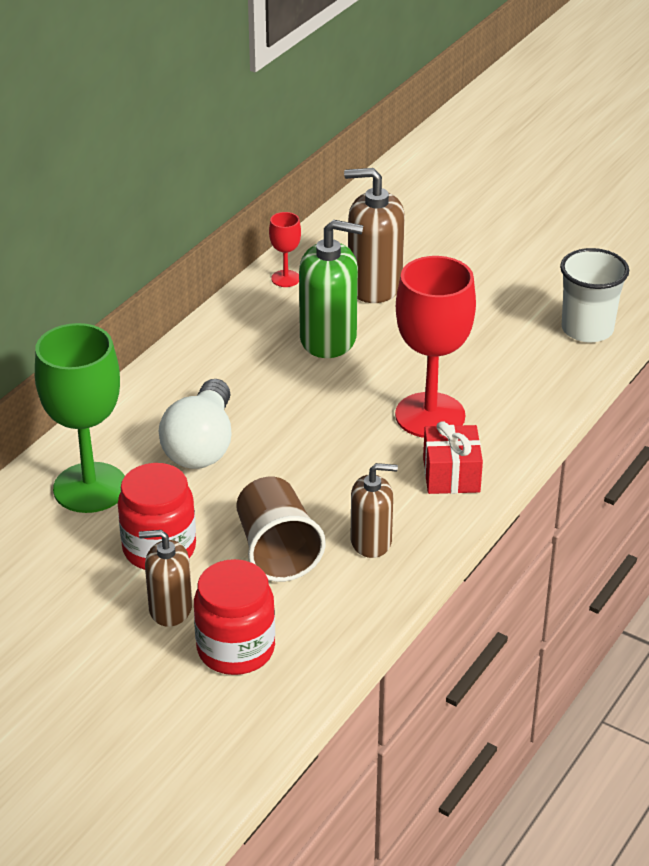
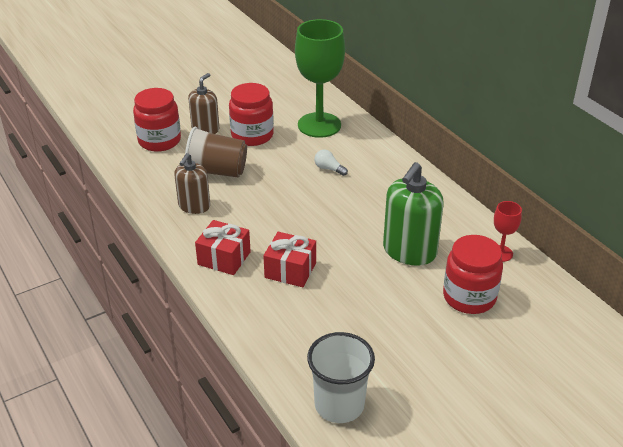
camera: 115 degrees right, 0 degrees up
white light bulb [159,379,231,469] -> white light bulb [314,150,348,176], size x0.42
brown soap dispenser [344,168,405,303] -> red jar [443,235,503,314]
red goblet [395,256,476,438] -> red gift [264,232,316,287]

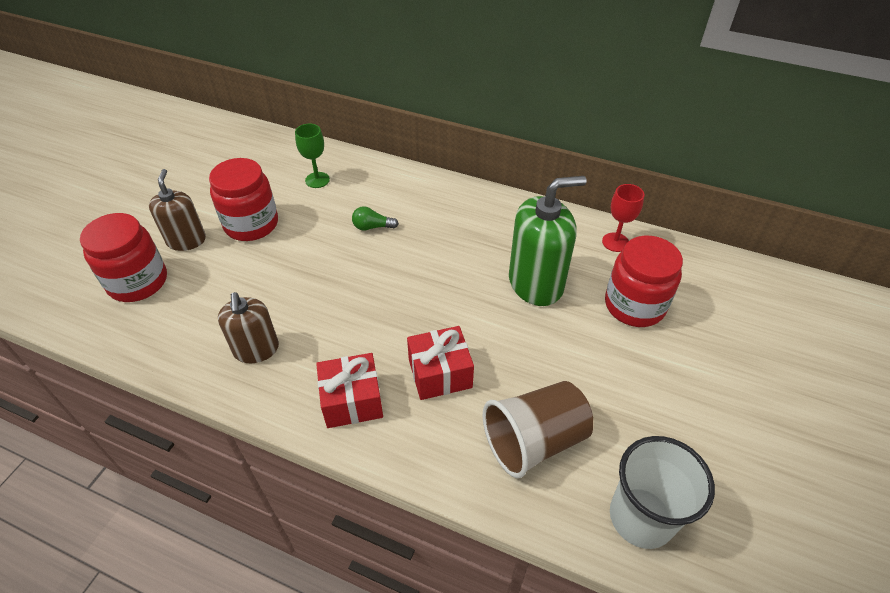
camera: 35 degrees left, 10 degrees up
brown cup [185,127,247,177] -> brown cup moved to [483,381,593,478]
green goblet [295,19,345,138] -> green goblet [295,124,330,188], size x0.46
white light bulb [314,150,348,176] -> green light bulb [352,206,399,231]
green soap dispenser [383,162,444,266] -> green soap dispenser turned 105 degrees counterclockwise [509,176,586,306]

